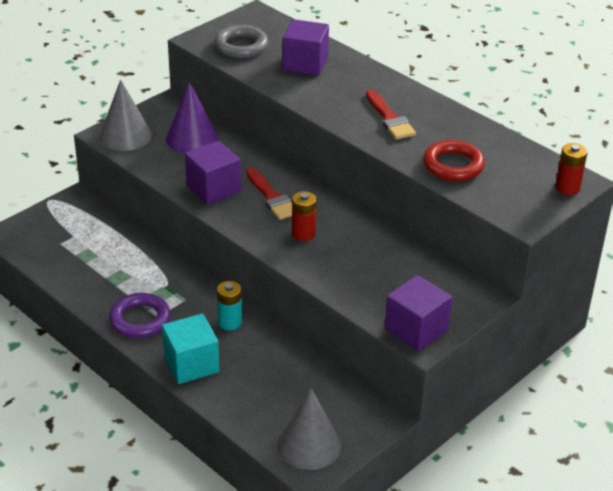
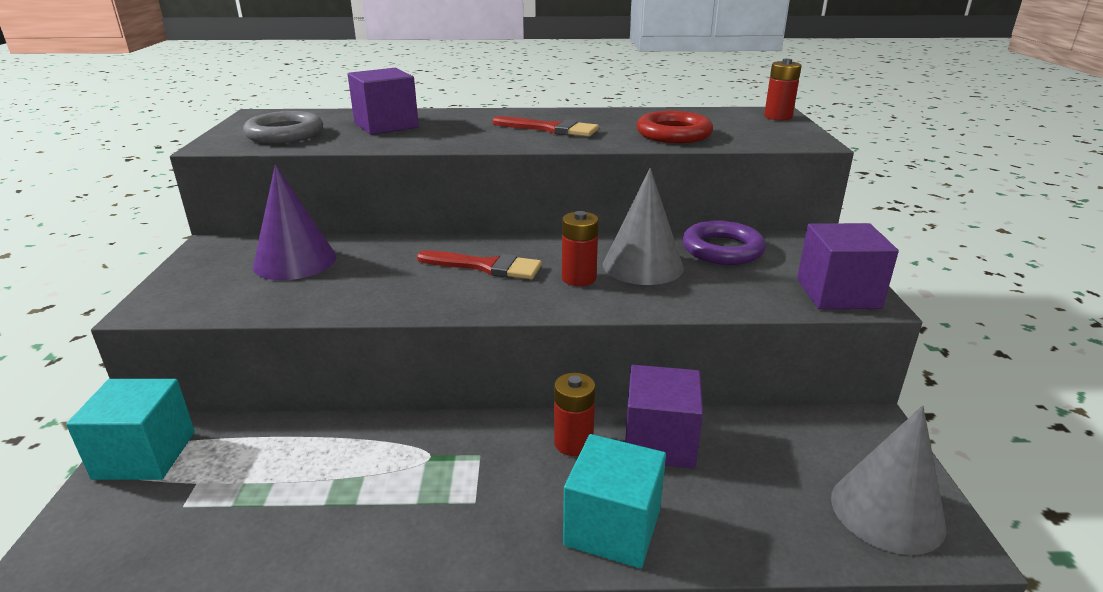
camera: 45 degrees left, 10 degrees down
grey cone [99,79,152,151] -> grey cone moved to [603,168,684,285]
purple ring [109,293,171,338] -> purple ring moved to [682,220,766,265]
purple cube [185,140,241,205] -> purple cube moved to [625,365,703,468]
turquoise battery [217,281,242,330] -> red battery [554,373,595,456]
none -> turquoise cube [66,379,195,480]

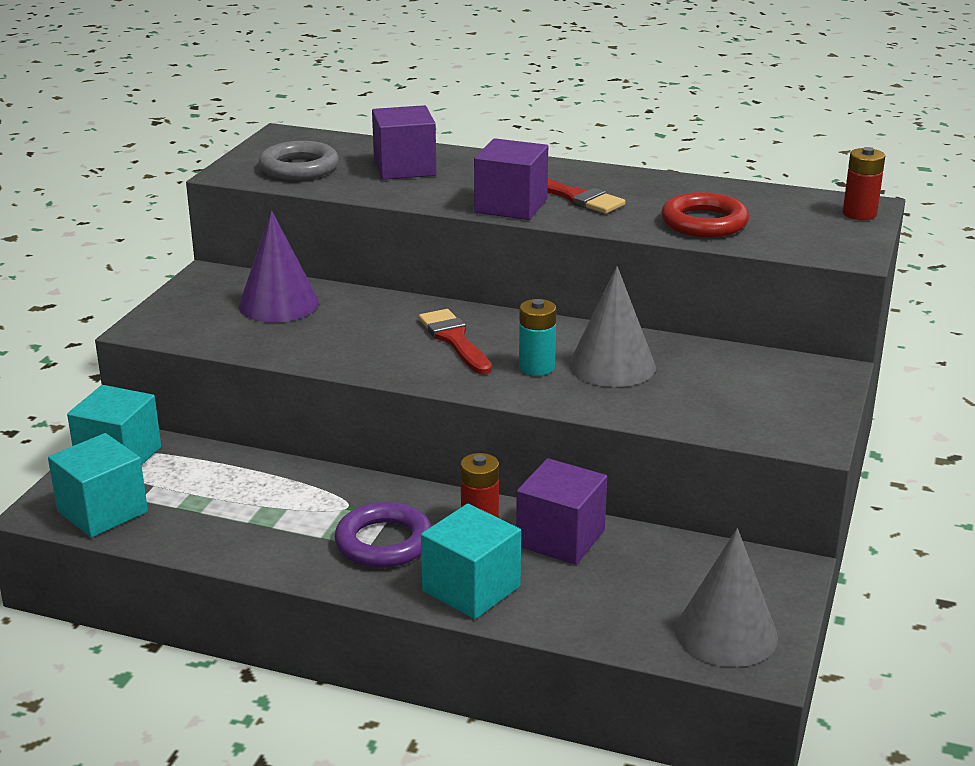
camera: 20 degrees right, 0 degrees up
red brush [417,250,542,279] -> red brush turned 150 degrees counterclockwise [419,309,492,374]
red battery [562,211,599,286] -> turquoise battery [519,299,557,376]
purple ring [682,220,766,265] -> purple ring moved to [335,502,432,568]
purple cube [797,223,899,309] -> purple cube moved to [474,138,548,220]
none -> turquoise cube [48,433,148,538]

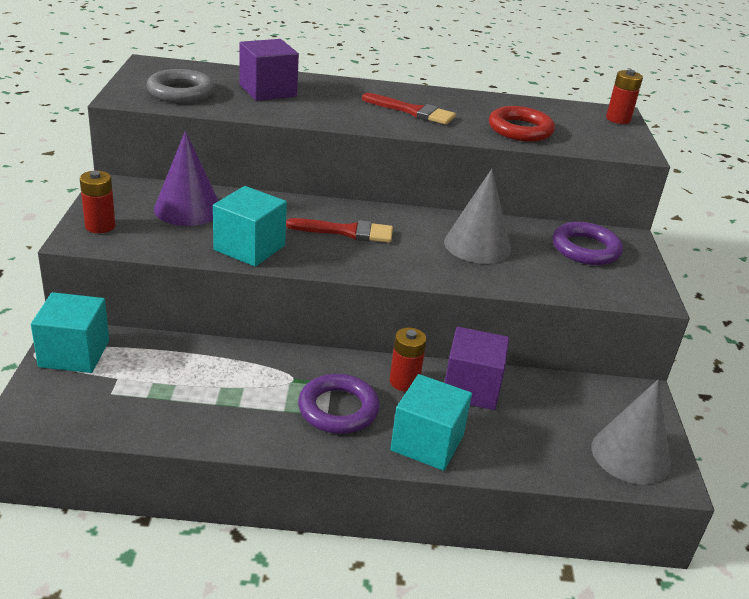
camera: 20 degrees left, 5 degrees up
turquoise cube [48,433,148,538] -> turquoise cube moved to [213,186,287,267]
red brush [419,309,492,374] -> red brush turned 135 degrees clockwise [286,218,393,243]
purple cube [474,138,548,220] -> none
turquoise battery [519,299,557,376] -> none
none -> red battery [80,171,116,233]
none -> purple ring [553,222,623,265]

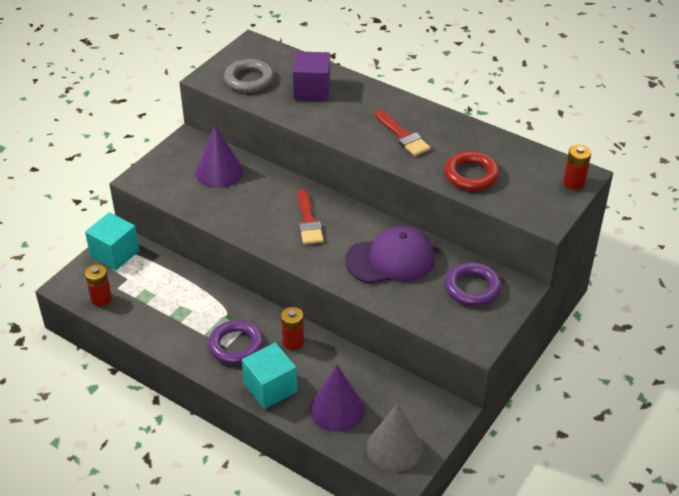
camera: 35 degrees right, 10 degrees up
red battery [80,171,116,233] -> red battery moved to [85,264,112,306]
turquoise cube [213,186,287,267] -> none
red brush [286,218,393,243] -> red brush turned 45 degrees clockwise [298,189,324,244]
grey cone [444,169,511,264] -> purple cap [345,226,435,284]
purple cube [445,327,509,410] -> none
none -> purple cone [310,365,365,432]

